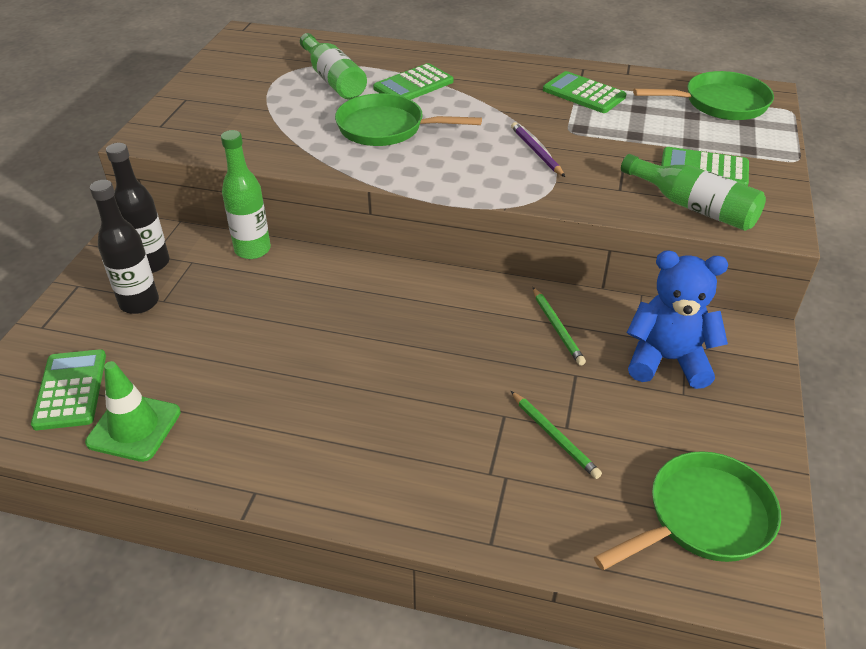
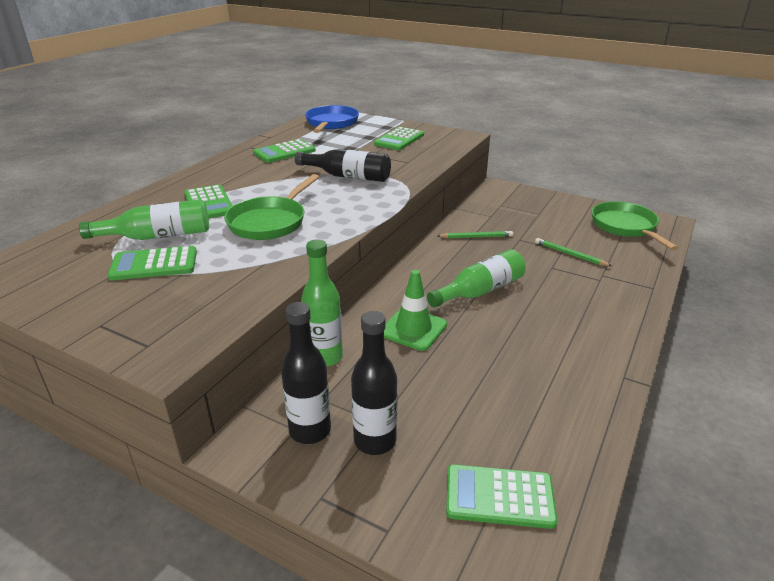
camera: 75 degrees left, 10 degrees down
green traffic cone [85,361,181,462] -> green traffic cone moved to [384,270,447,351]
purple pencil [511,122,565,177] -> black bottle [295,149,391,182]
green pencil [511,391,602,479] -> green pencil turned 120 degrees counterclockwise [535,238,612,266]
green bottle [621,154,766,231] -> green bottle moved to [427,250,526,307]
blue teddy bear [627,251,728,389] -> none
green pan [633,71,774,120] -> blue pan [305,105,359,133]
none -> green calculator [108,246,197,280]

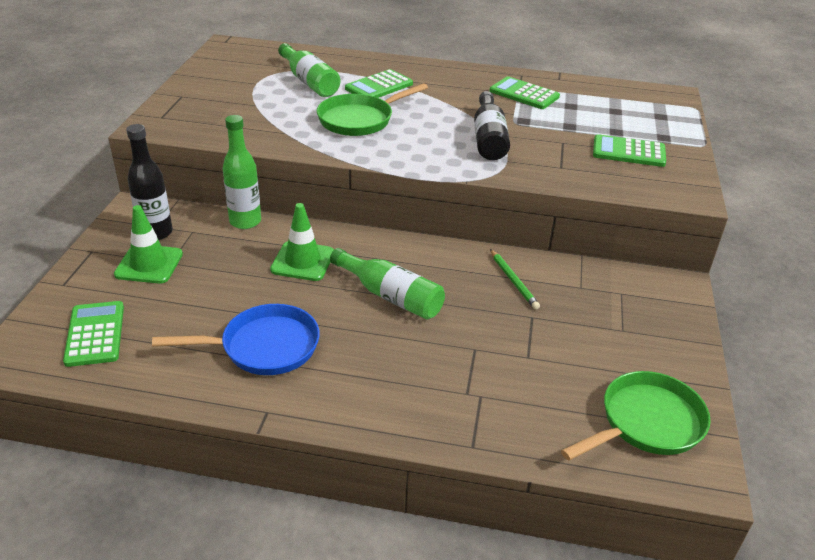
camera: 70 degrees right, 5 degrees up
green calculator [108,246,197,280] -> none
green pan [224,174,319,240] -> green pan turned 45 degrees counterclockwise [317,83,428,136]
blue pan [305,105,359,133] -> blue pan moved to [152,304,320,375]
black bottle [351,311,397,455] -> green traffic cone [114,205,183,283]
green pencil [535,238,612,266] -> none

